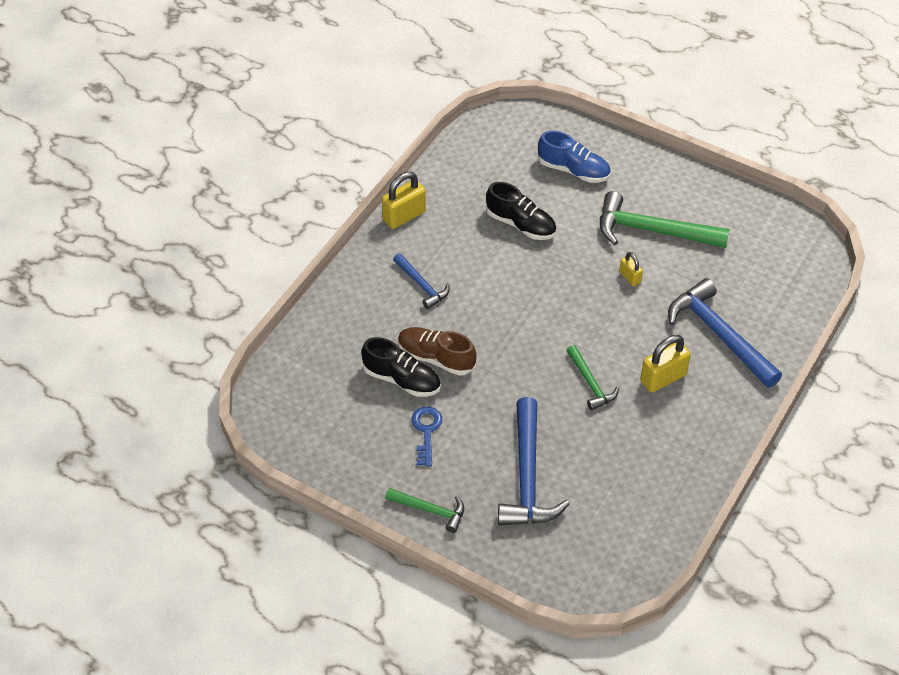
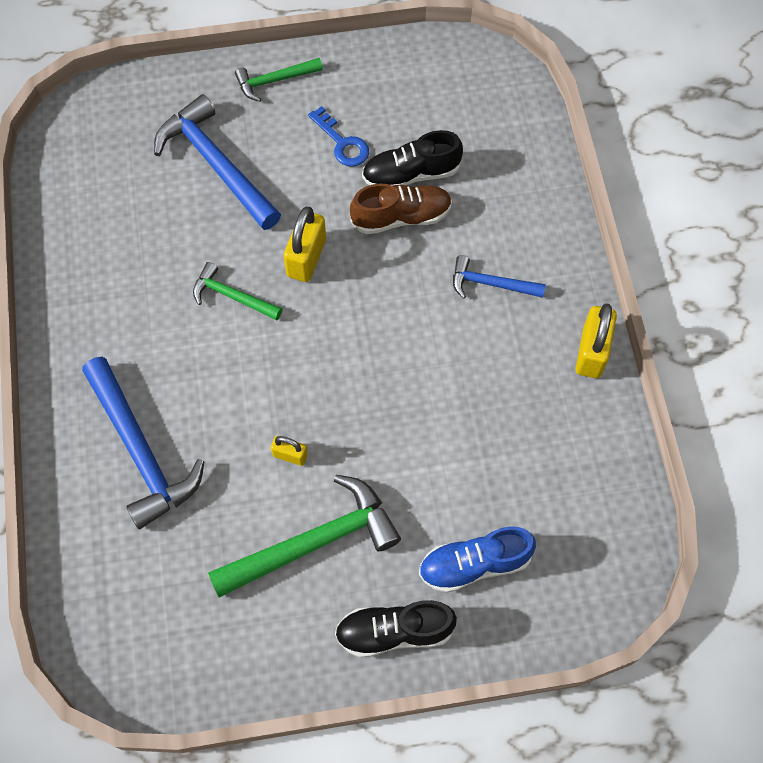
camera: 140 degrees right, 15 degrees up
black shoe [486,182,557,240] -> black shoe moved to [335,600,457,658]
yellow padlock [640,335,691,393] -> yellow padlock moved to [284,207,326,282]
blue hammer [668,278,782,388] -> blue hammer turned 45 degrees clockwise [82,357,205,529]

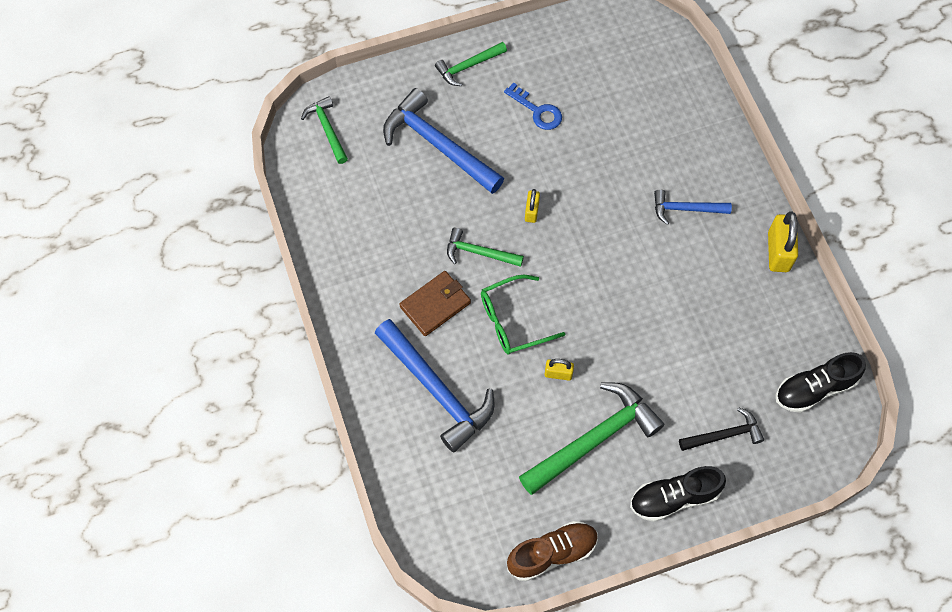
camera: 10 degrees left, 0 degrees up
yellow padlock [284,207,326,282] -> yellow padlock [525,189,540,223], size x0.56
brown shoe [350,184,452,234] -> brown shoe moved to [507,521,598,582]
black shoe [362,130,463,186] -> black shoe moved to [776,352,866,413]
blue shoe [419,526,536,593] -> black hammer [679,407,764,451]
none -> green hammer [301,96,348,164]
none -> brown wallet [399,271,471,336]
none -> green glasses [481,275,565,354]

